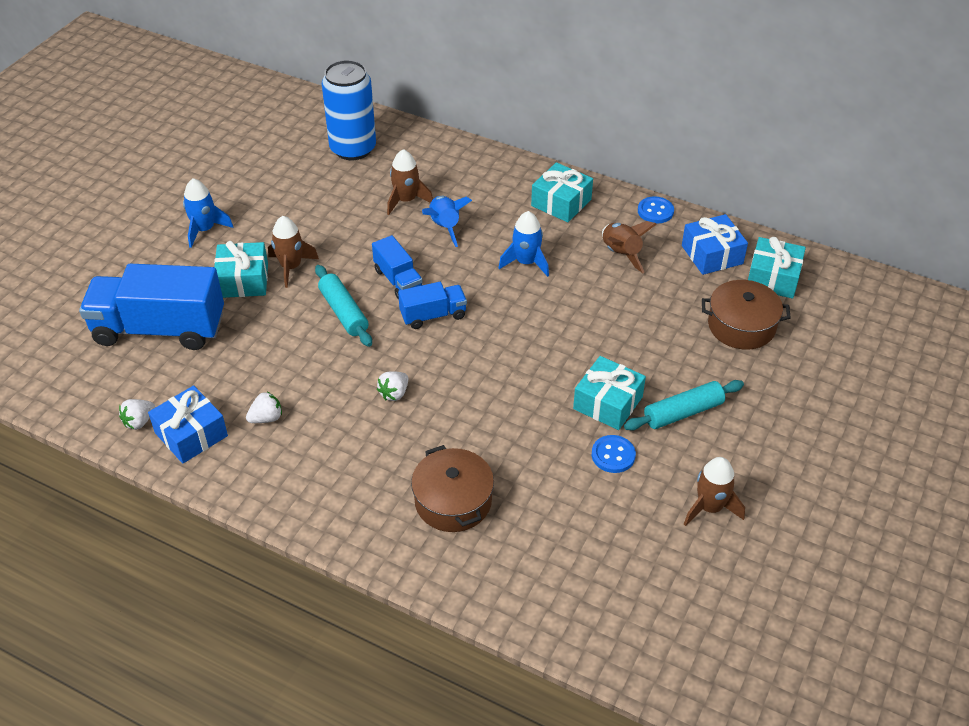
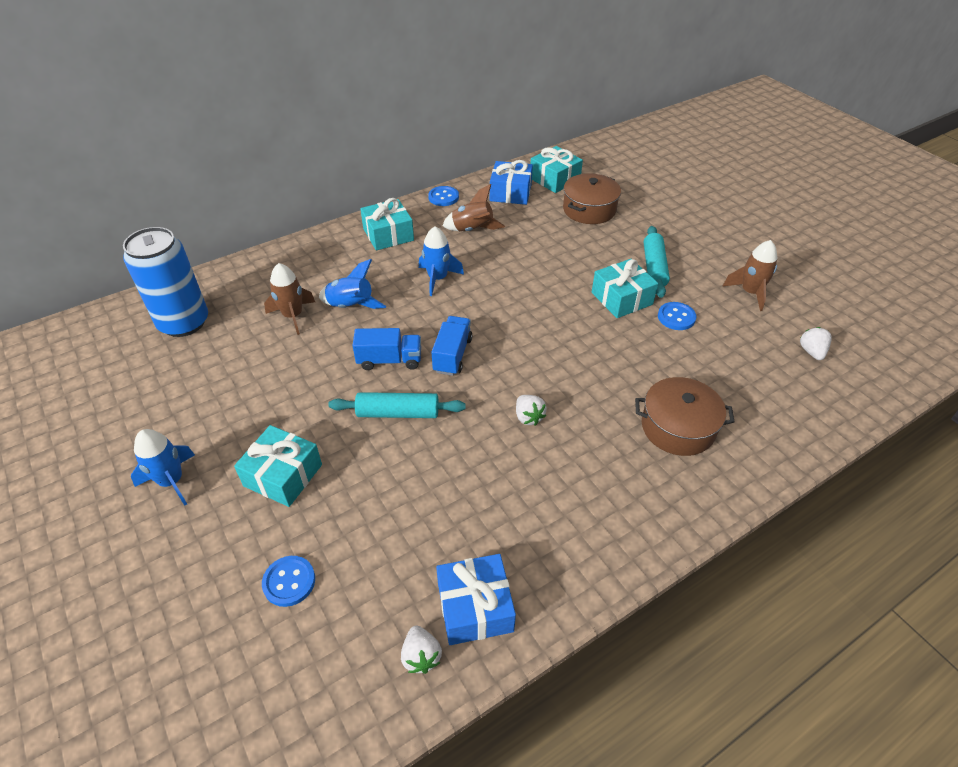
camera: 60 degrees left, 0 degrees up
blue truck [79,264,224,350] -> blue button [262,556,315,607]
white strawberry [246,392,282,423] -> white strawberry moved to [800,327,832,360]
brown rocket [268,216,319,288] -> none

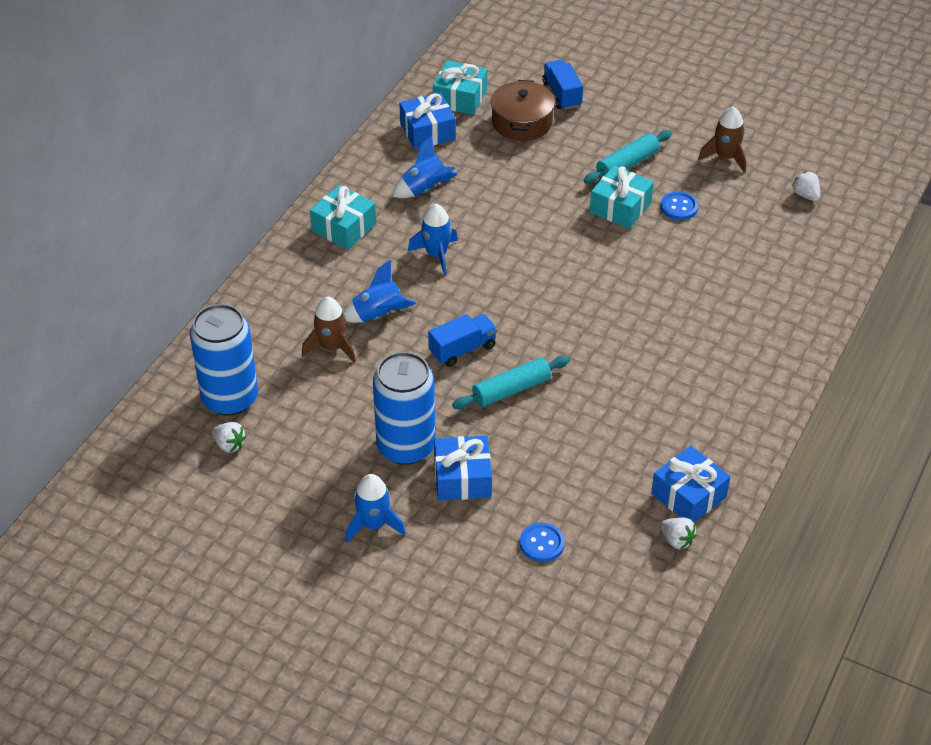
camera: 30 degrees left, 0 degrees up
turquoise gift [234,425,322,507] -> blue gift [434,436,492,501]
blue button [428,186,459,206] -> none
blue truck [431,316,472,376] -> blue truck moved to [542,60,583,110]
brown rocket [442,184,505,231] -> blue rocket [393,135,458,198]
white strawberry [516,395,546,426] -> white strawberry moved to [212,422,246,453]
brown pot [635,377,734,456] -> none
turquoise rolling pin [644,226,670,298] -> turquoise rolling pin turned 75 degrees clockwise [584,130,672,184]
none -> blue can [373,352,436,465]

